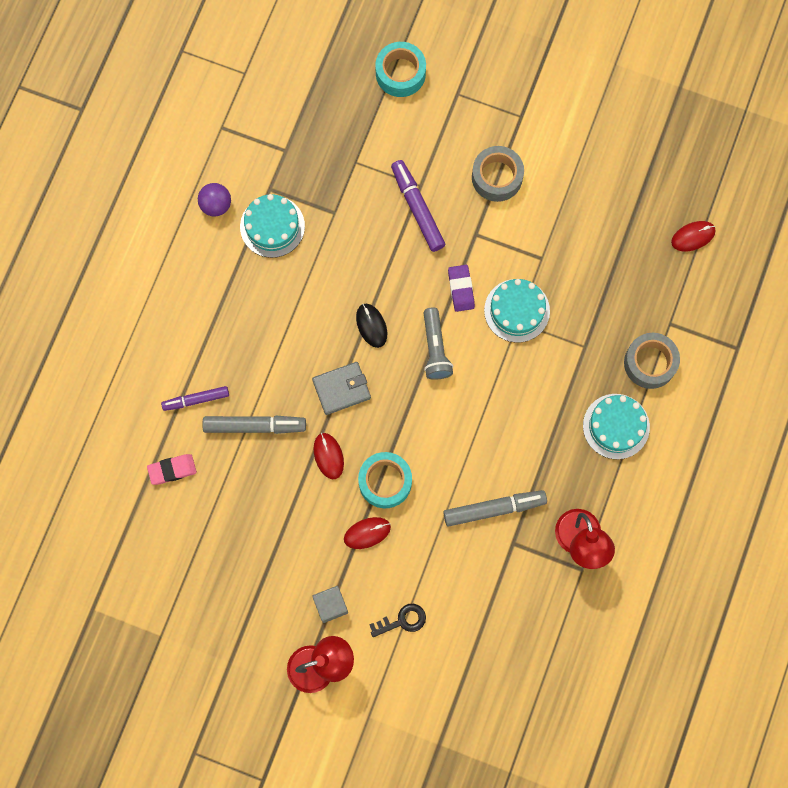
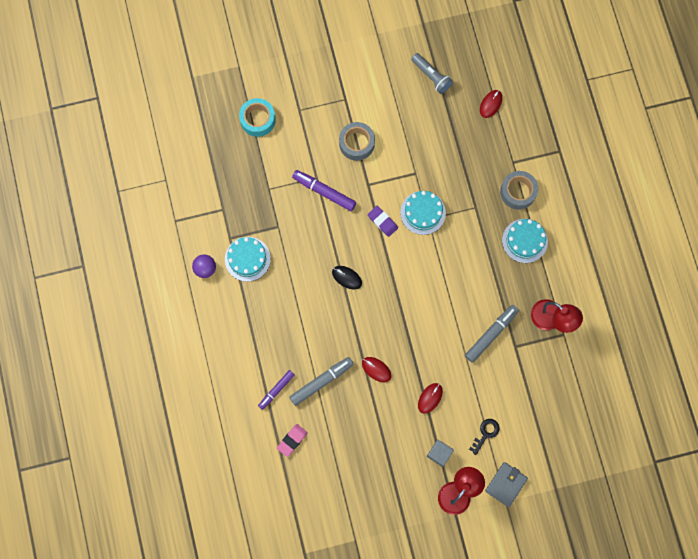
camera: 35 degrees left, 0 degrees up
grey wallet [312,362,371,415] -> grey wallet moved to [485,462,528,507]
turquoise tape [358,452,412,508] -> none
grey flashlight [423,307,453,380] -> grey flashlight moved to [411,53,453,94]

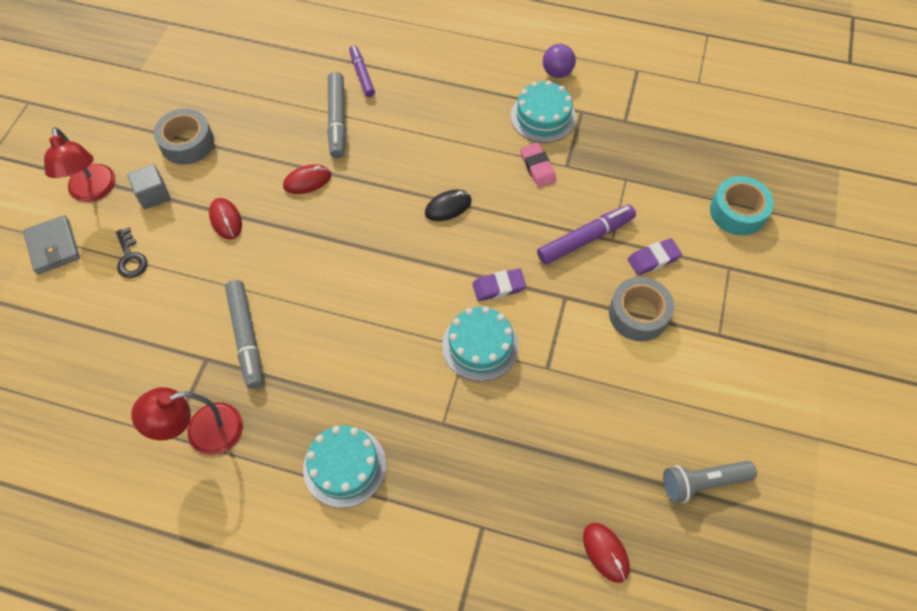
camera: 120 degrees right, 15 degrees down
pink eraser [277,424,308,457] -> pink eraser moved to [520,143,556,187]
grey tape [500,171,538,210] -> grey tape moved to [154,109,214,165]
none -> purple eraser [628,238,682,275]

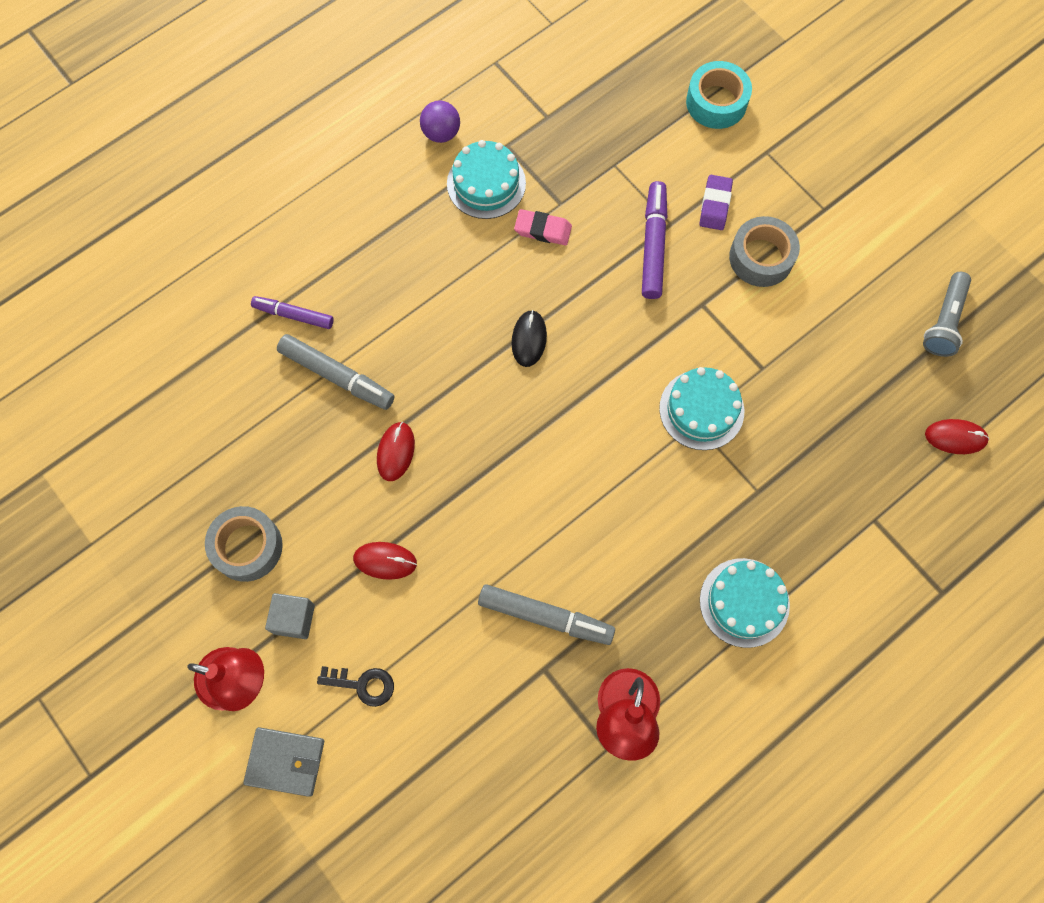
camera: 55 degrees left, 10 degrees up
purple eraser [472,268,526,301] -> none

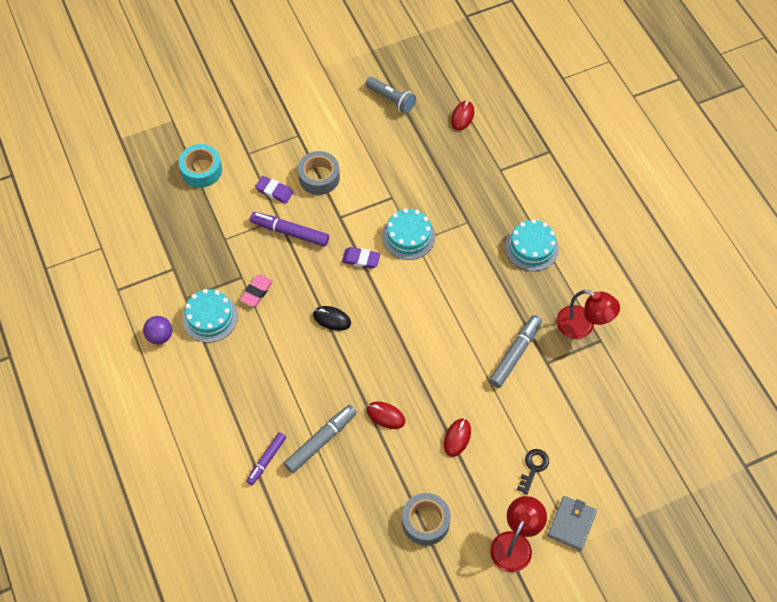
camera: 75 degrees left, 10 degrees down
grey cube [265,593,315,639] -> none
none -> purple eraser [342,247,381,269]

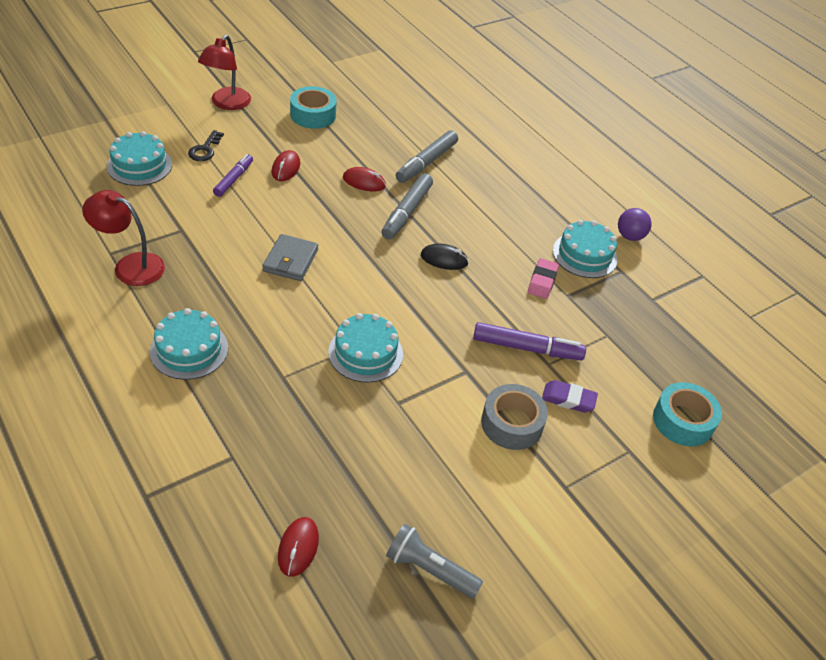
camera: 165 degrees right, 15 degrees down
purple marker [246,432,286,485] -> purple marker moved to [213,154,253,197]
purple eraser [342,247,381,269] -> none
grey tape [402,493,451,546] -> turquoise tape [290,86,336,129]
grey marker [489,315,542,388] -> grey marker moved to [382,173,433,240]
grey wallet [548,496,597,551] -> grey wallet moved to [262,234,318,281]
none -> turquoise cake [107,131,172,186]

